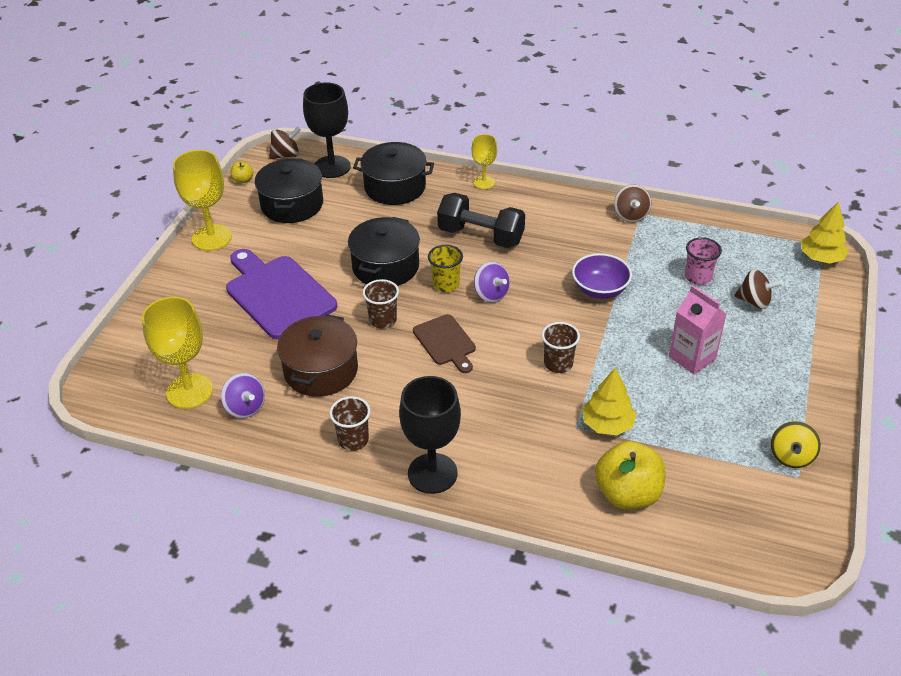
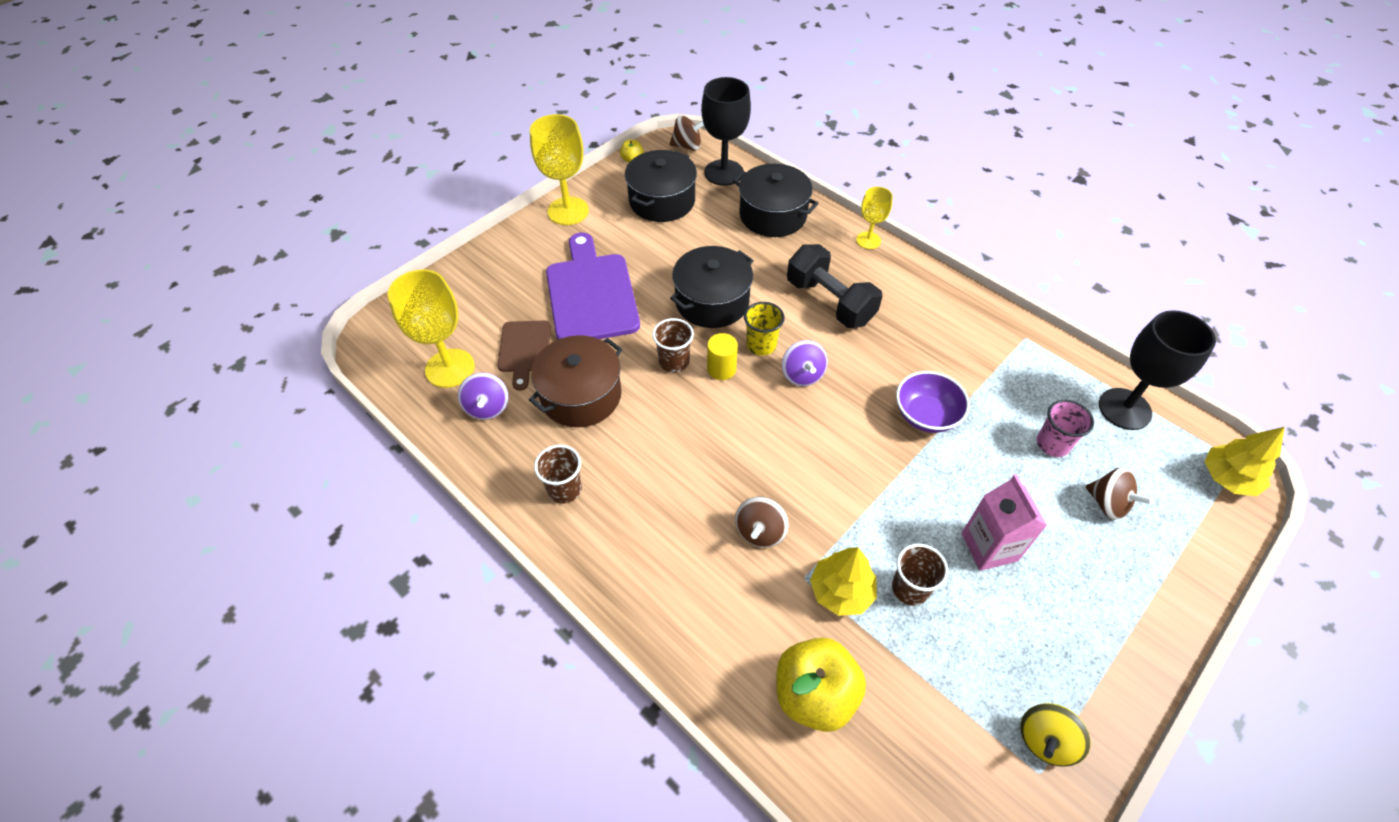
camera: 25 degrees right, 10 degrees up
black goblet [399,376,461,494] -> black goblet moved to [1099,310,1216,430]
brown cutting board [413,314,476,373] -> brown cutting board moved to [498,321,551,391]
brown cup [542,322,580,373] -> brown cup moved to [892,544,948,605]
brown spinning top [614,184,651,223] -> brown spinning top moved to [735,497,789,548]
none -> yellow cylinder [707,333,738,380]

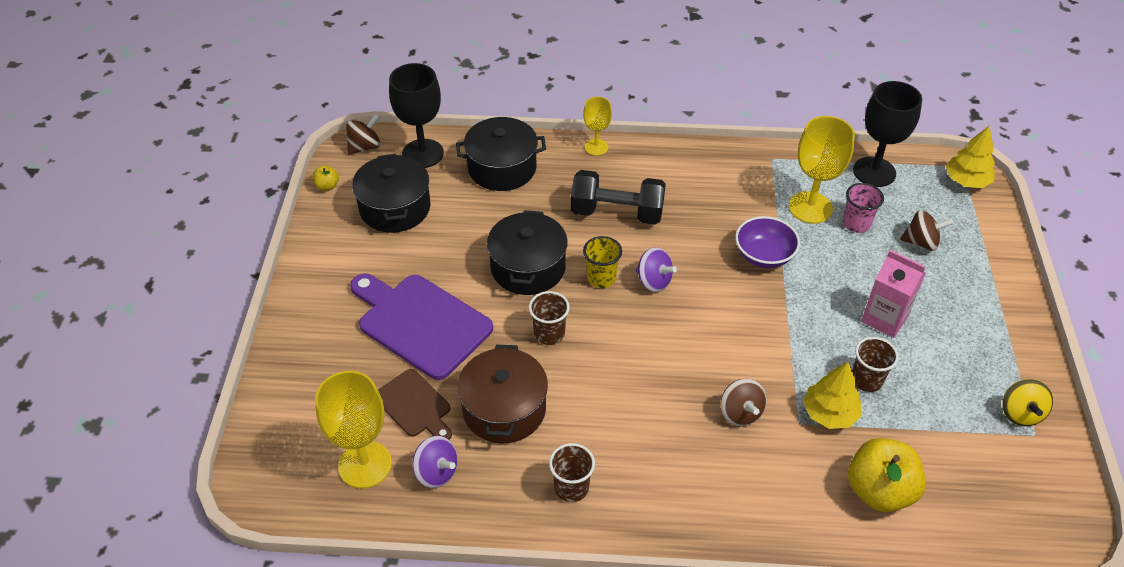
camera: 40 degrees left, 5 degrees down
yellow goblet [530,114,589,225] -> yellow goblet moved to [789,116,855,224]
yellow cylinder [707,333,738,380] -> none

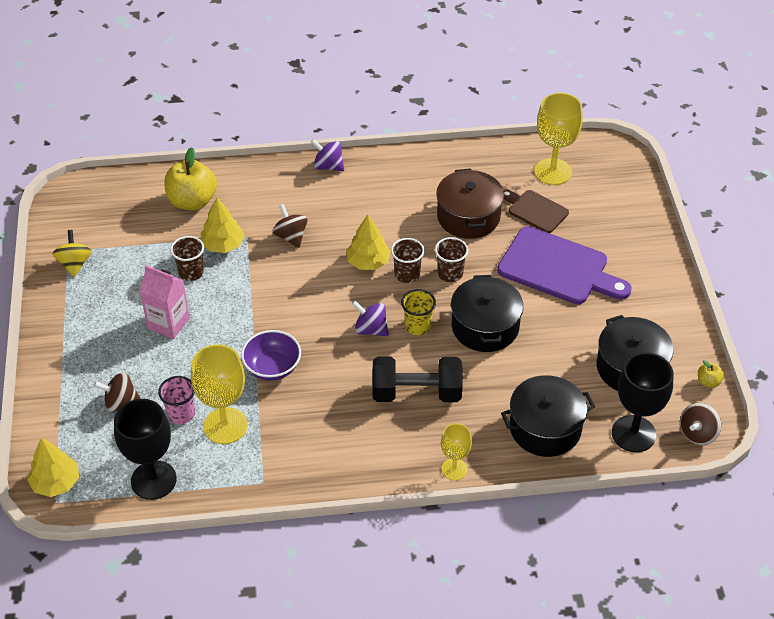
camera: 170 degrees right, 0 degrees up
purple spinning top [412,436,458,488] -> purple spinning top moved to [311,139,344,171]
brown cup [549,443,595,502] -> brown cup moved to [391,238,425,283]
none -> yellow tree [346,215,391,270]

